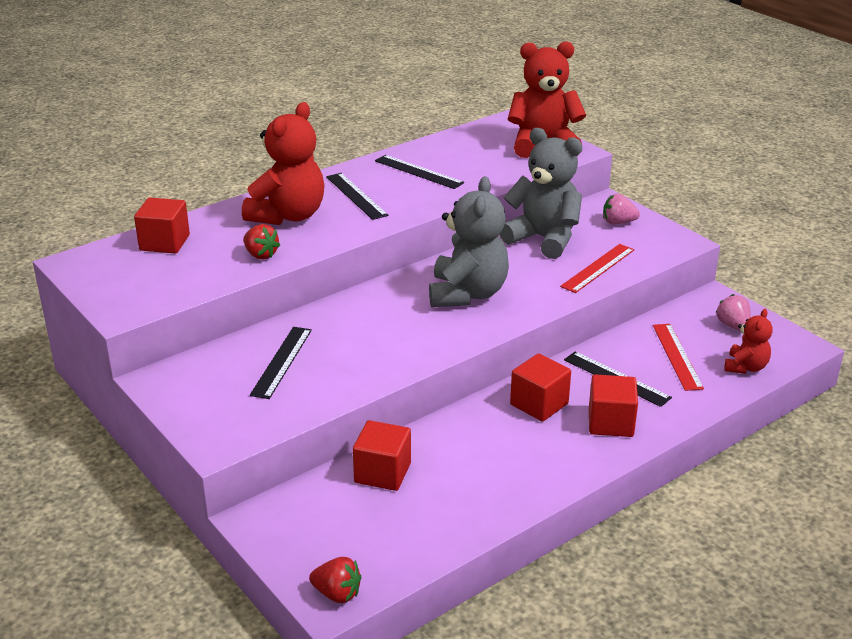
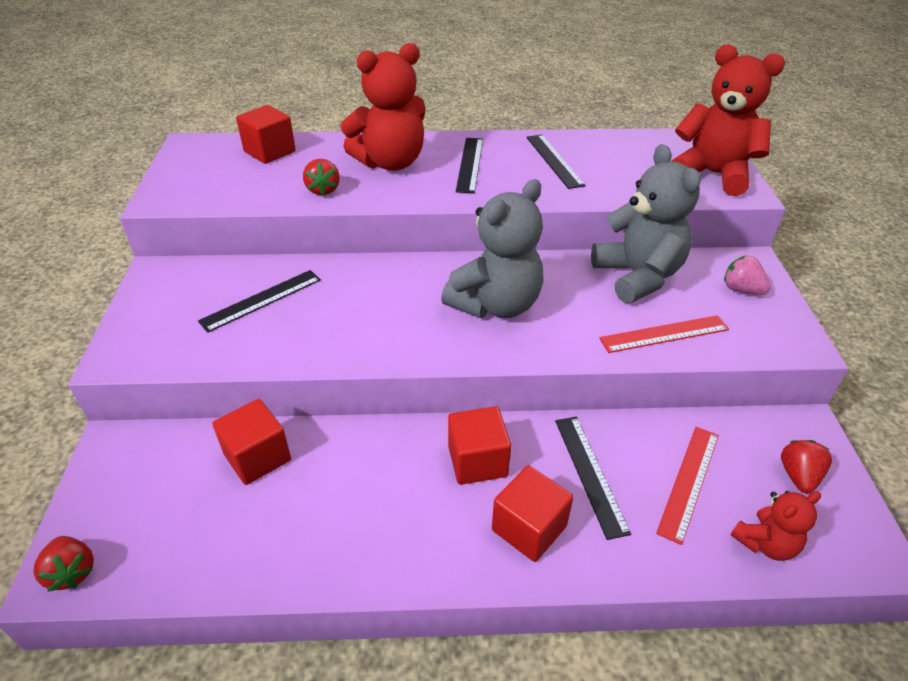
camera: 35 degrees right, 10 degrees up
pink strawberry [716,294,751,331] -> red strawberry [781,440,832,493]

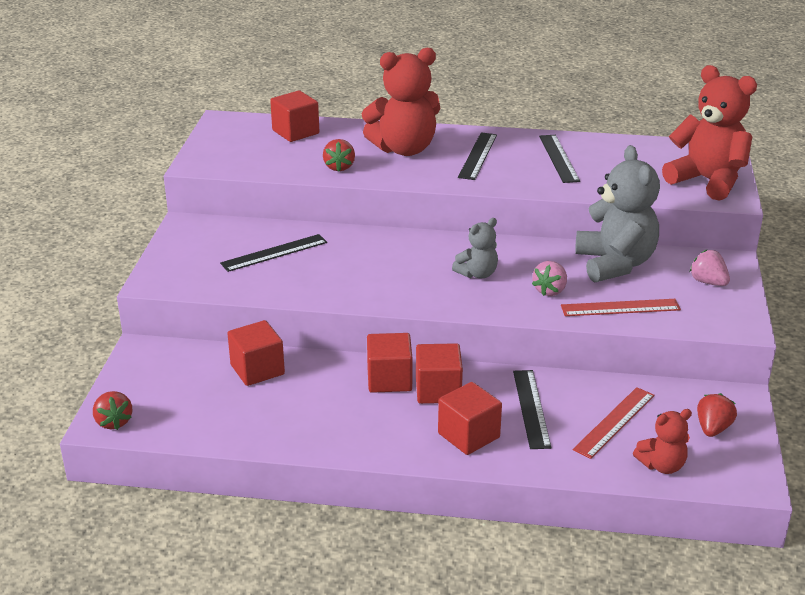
camera: 10 degrees right, 10 degrees down
grey teddy bear [441,179,544,318] -> grey teddy bear [452,218,498,278], size x0.52
none -> red cube [367,333,413,393]
none -> pink strawberry [532,261,567,296]

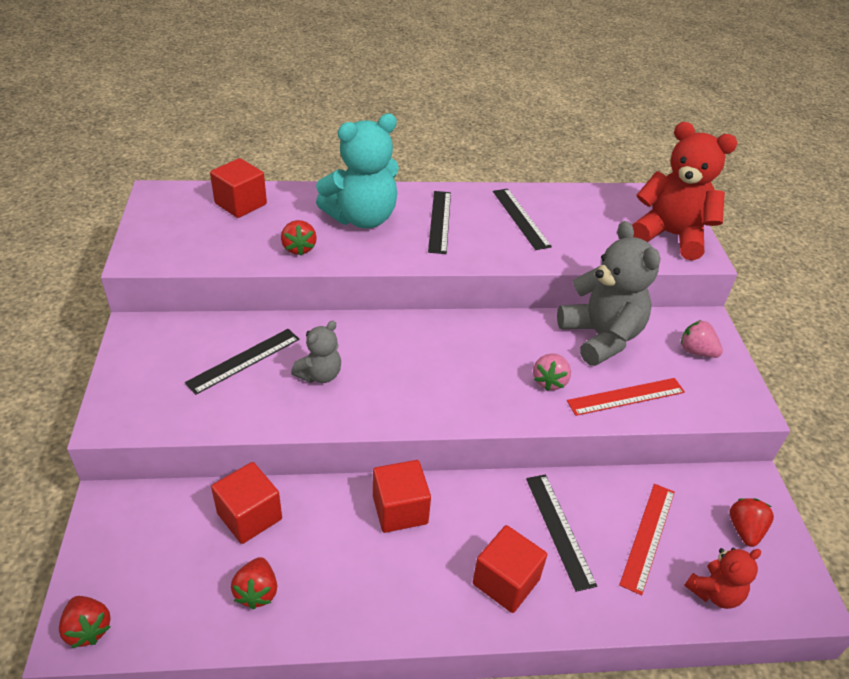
camera: 15 degrees left, 10 degrees up
red teddy bear [361,48,440,156] -> turquoise teddy bear [316,114,399,228]
red cube [416,343,463,404] -> none
grey teddy bear [452,218,498,278] -> grey teddy bear moved to [291,321,341,383]
none -> red strawberry [231,557,277,610]

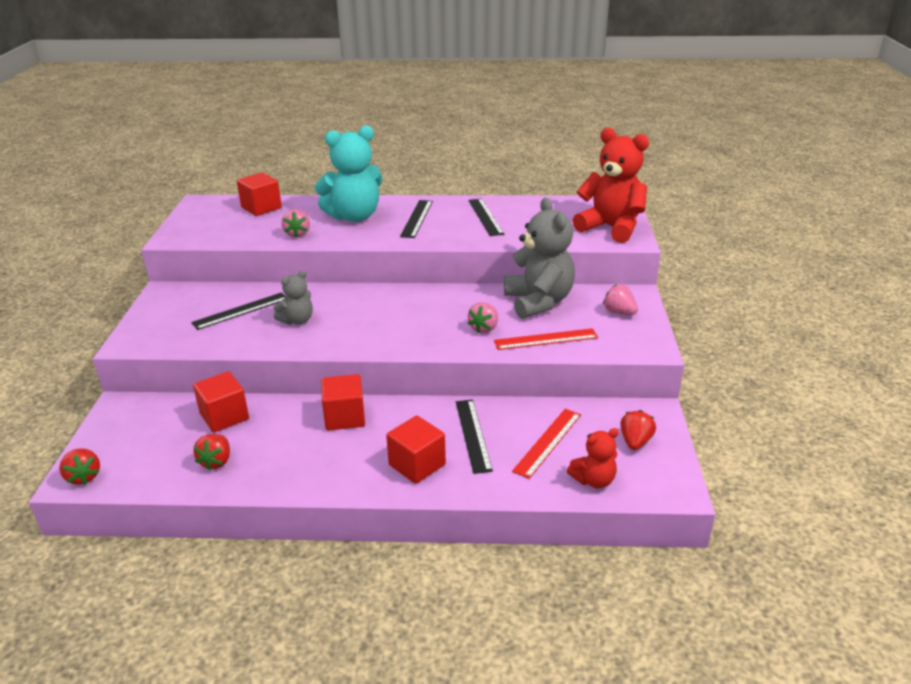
camera: 10 degrees right, 10 degrees down
red strawberry [281,220,317,256] -> pink strawberry [281,209,310,238]

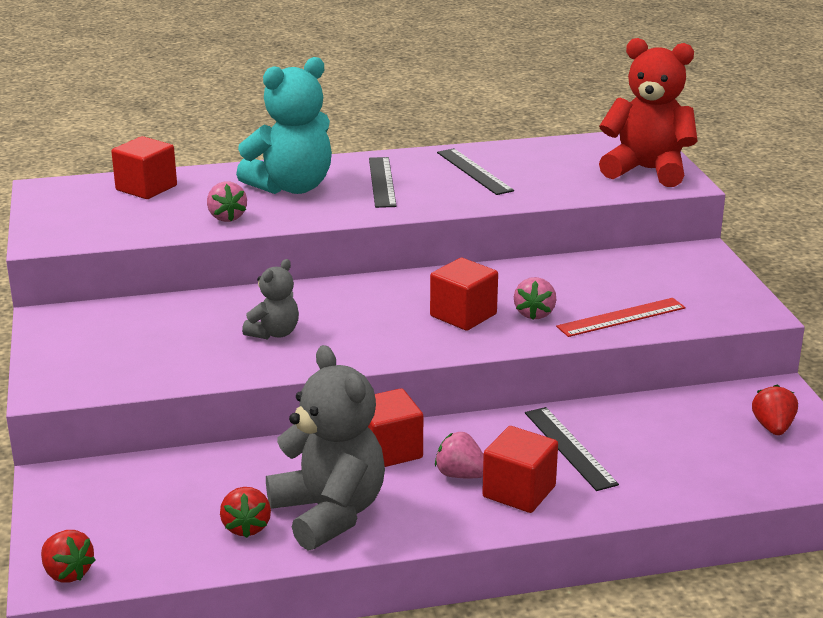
camera: 15 degrees left, 5 degrees down
black ruler [191,292,287,330] -> none
red cube [193,371,249,433] -> red cube moved to [430,258,498,331]
grey teddy bear [504,197,575,319] -> grey teddy bear moved to [266,345,385,551]
red ruler [512,409,581,479] -> none
red teddy bear [567,428,619,488] -> none
pink strawberry [603,284,638,315] -> pink strawberry moved to [435,432,484,478]

